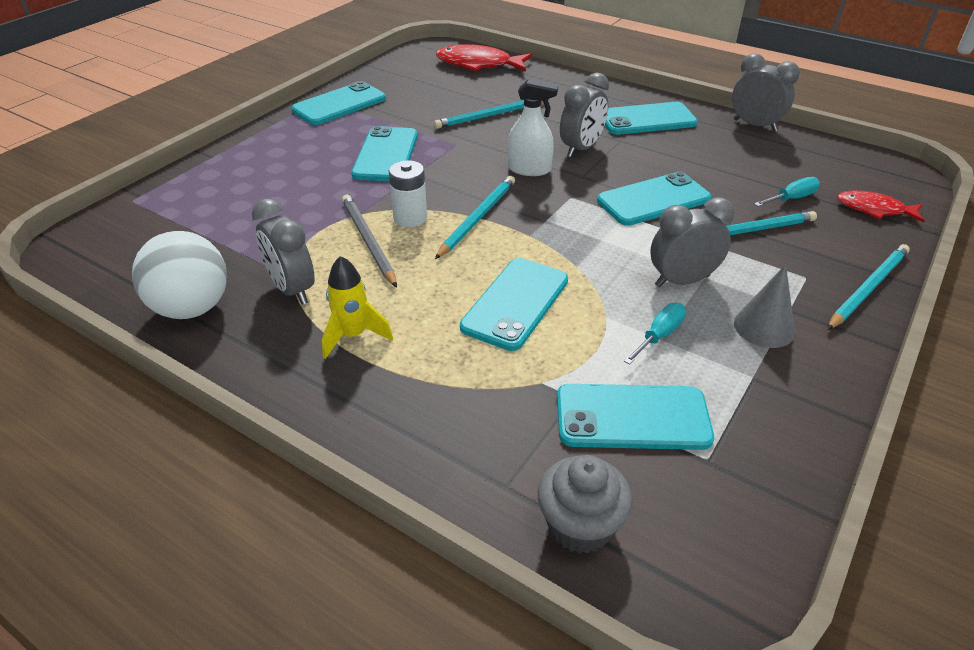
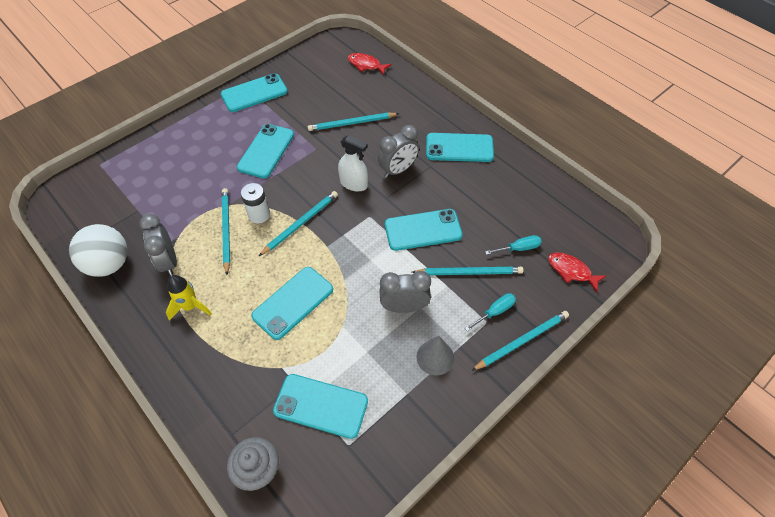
camera: 15 degrees right, 15 degrees up
grey pencil [342,195,397,288] -> turquoise pencil [222,188,230,275]
red fish [436,44,532,71] -> red fish [348,53,392,75], size x0.63
turquoise screwdriver [624,303,686,365] -> turquoise screwdriver moved to [465,293,516,331]
grey clock [732,53,800,131] -> none

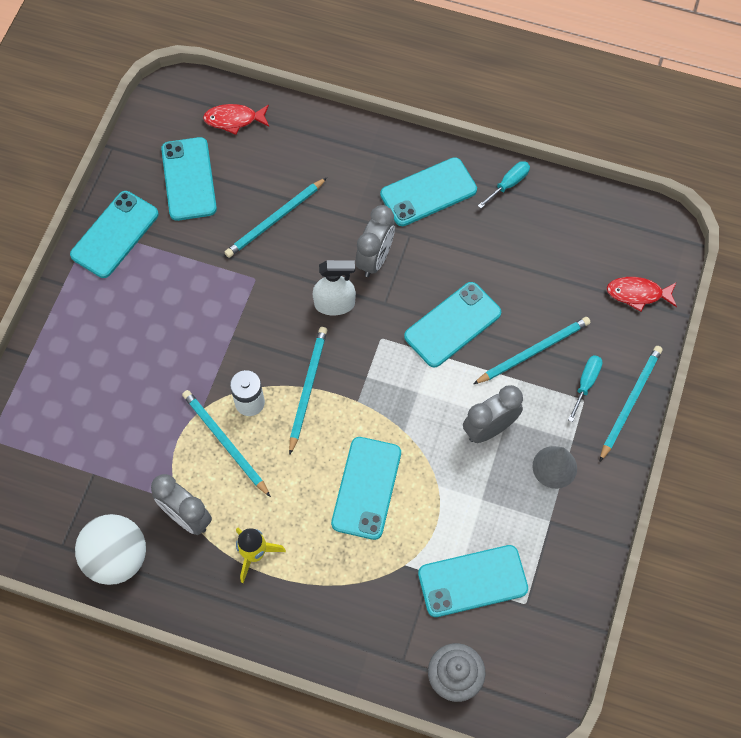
camera: 30 degrees left, 10 degrees up
turquoise phone [237,124,294,179] -> turquoise phone moved to [161,137,217,221]
turquoise screwdriver [485,235,542,255] -> turquoise screwdriver moved to [478,161,530,208]

